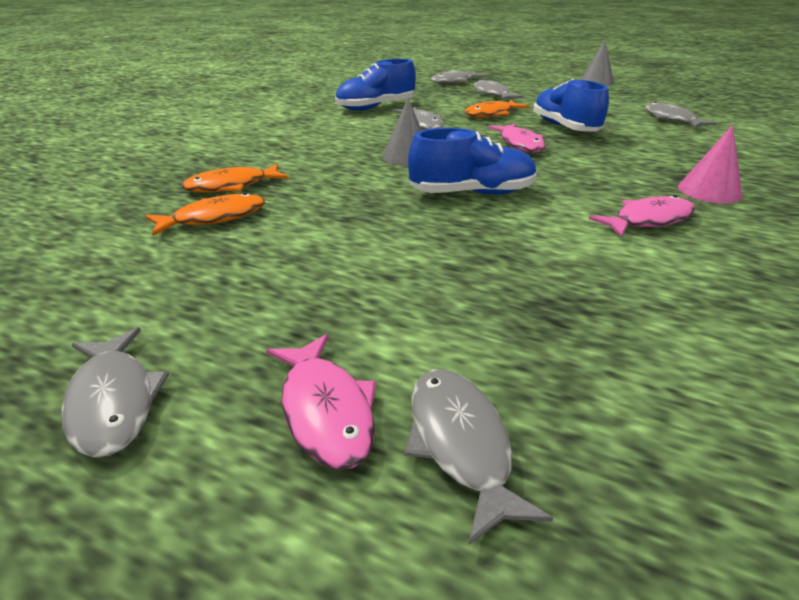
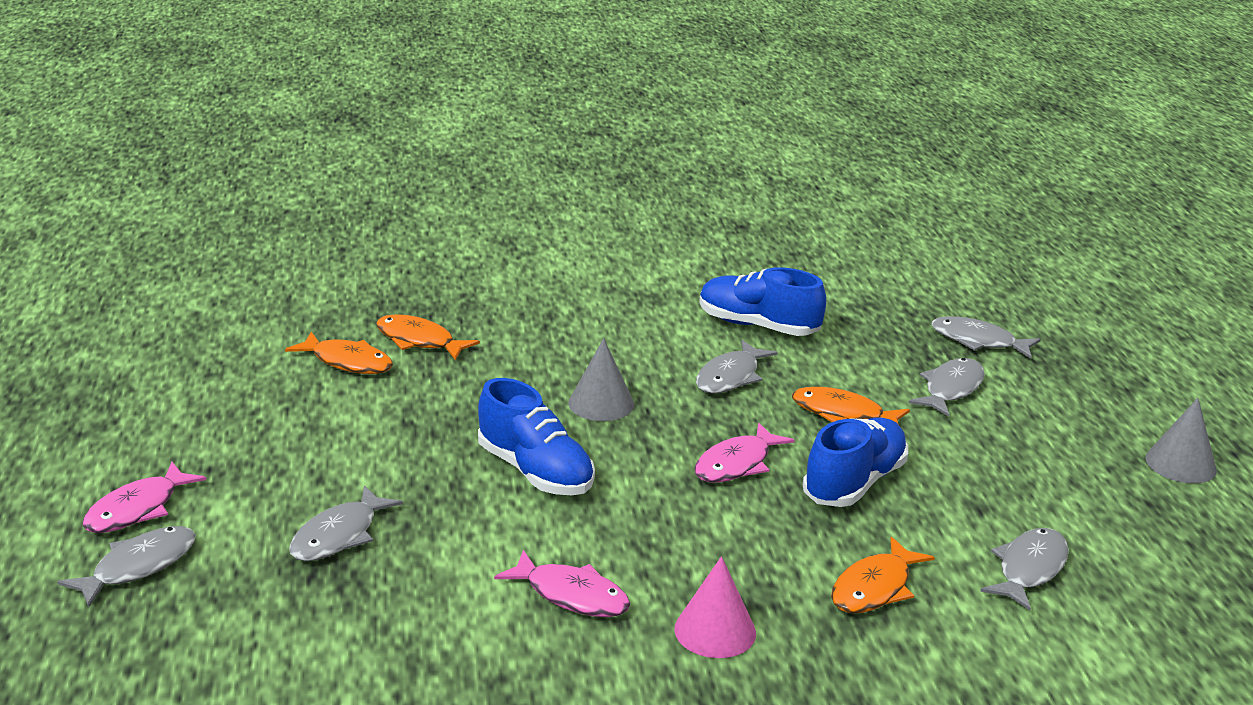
camera: 55 degrees right, 5 degrees down
grey fish [61,327,169,458] -> grey fish moved to [289,485,403,561]
none -> orange fish [831,537,935,613]

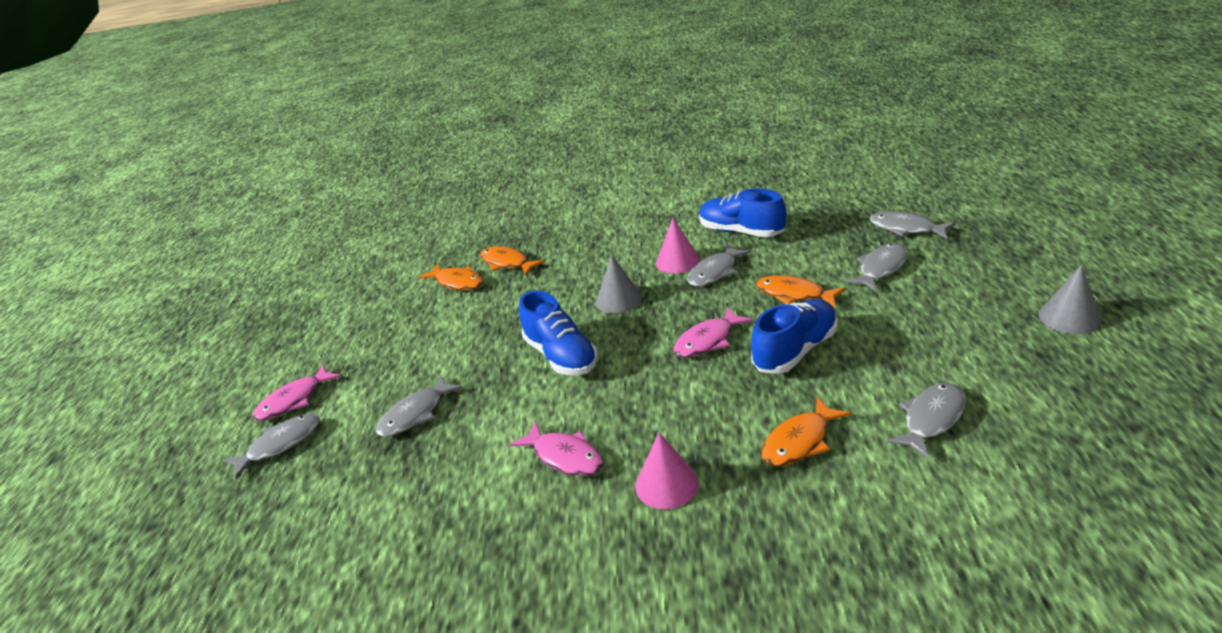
camera: 15 degrees right, 5 degrees up
none -> pink cone [656,218,700,274]

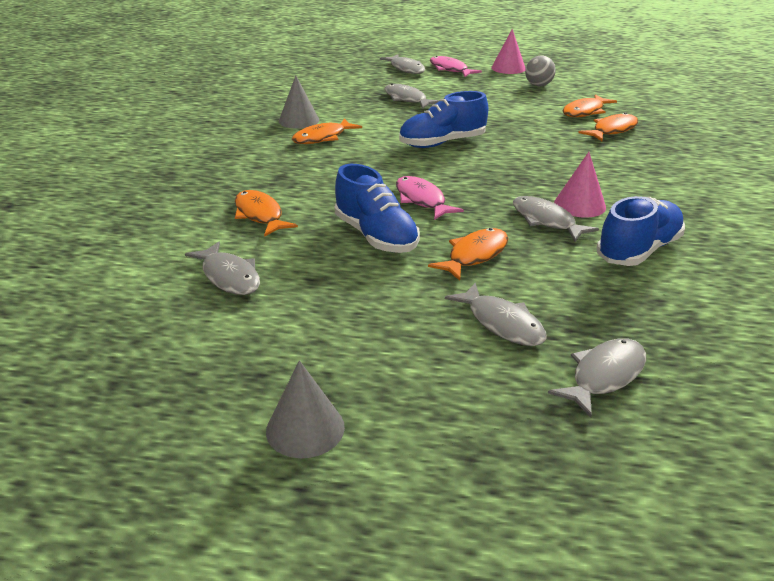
camera: 95 degrees right, 0 degrees up
pink fish [510,421,603,476] -> orange fish [292,118,362,144]
grey cone [596,255,642,314] -> grey cone moved to [279,76,319,129]
pink cone [635,432,699,509] -> pink cone moved to [491,29,526,74]
none -> grey ball [525,55,556,86]

